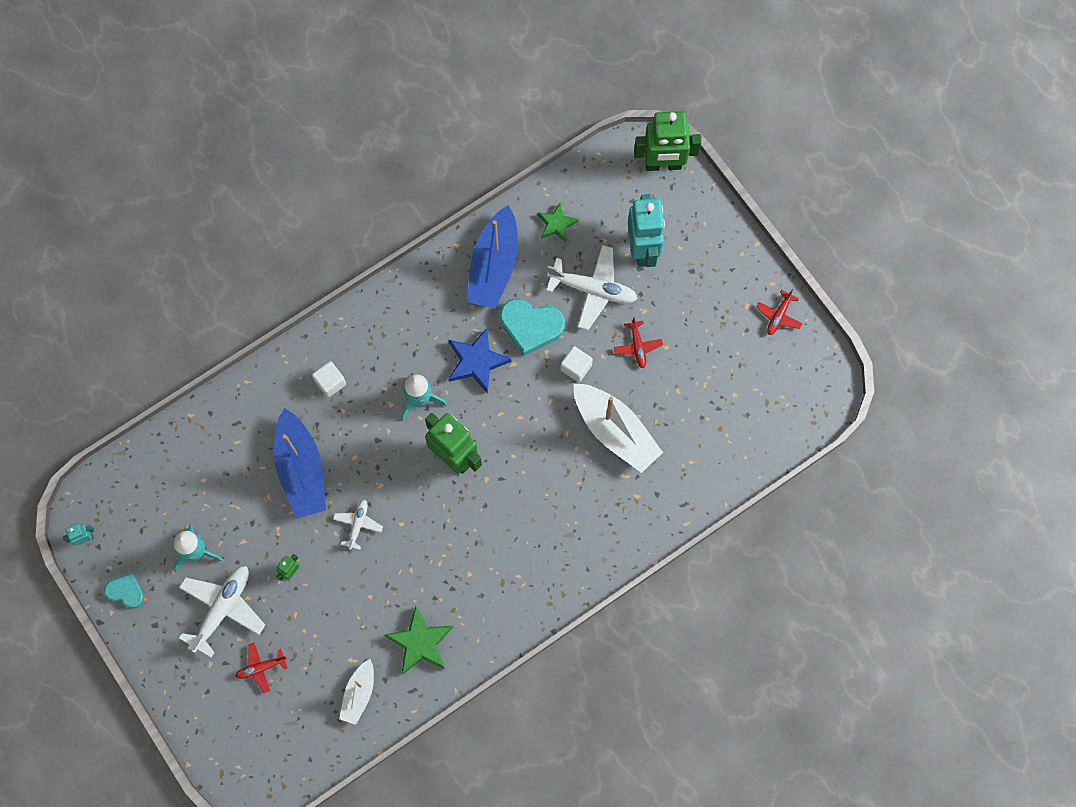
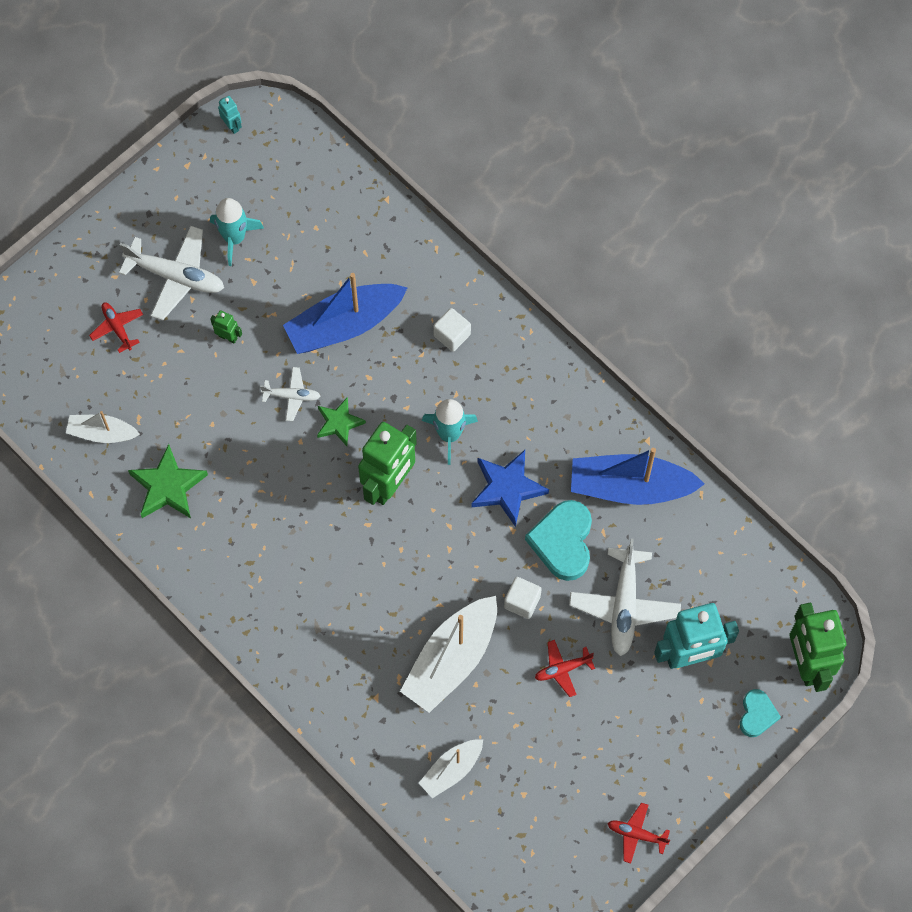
camera: 80 degrees right, 5 degrees down
turquoise heart [104,573,144,609] -> turquoise heart moved to [740,689,781,737]
green star [537,202,579,243] -> green star moved to [317,397,366,446]
none -> white boat [419,739,483,798]

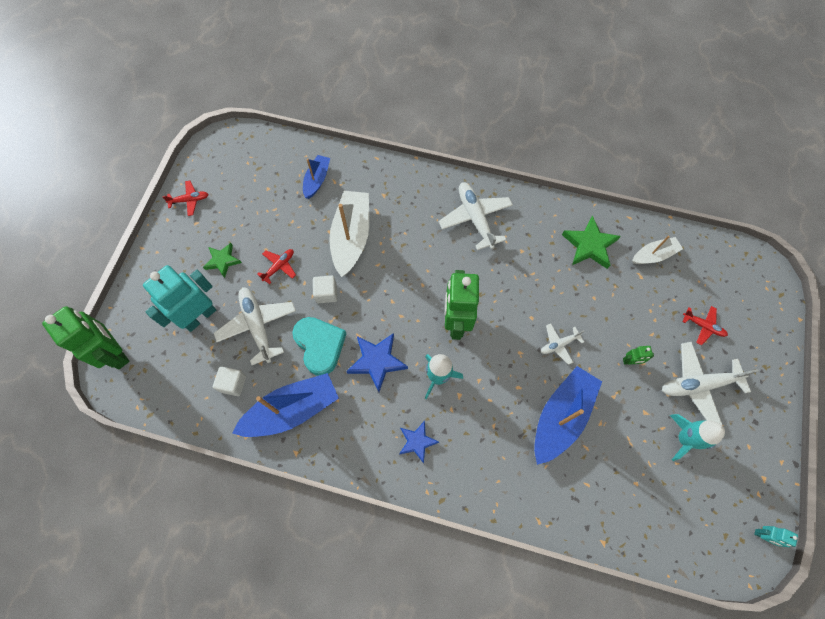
camera: 150 degrees right, 0 degrees up
green star [317,397,366,446] -> green star moved to [203,243,242,278]
white boat [419,739,483,798] -> blue boat [303,155,330,199]
white cube [433,308,471,352] -> white cube moved to [213,367,246,396]
turquoise heart [740,689,781,737] -> none
none -> blue star [399,421,439,463]
none -> white plane [438,182,513,250]

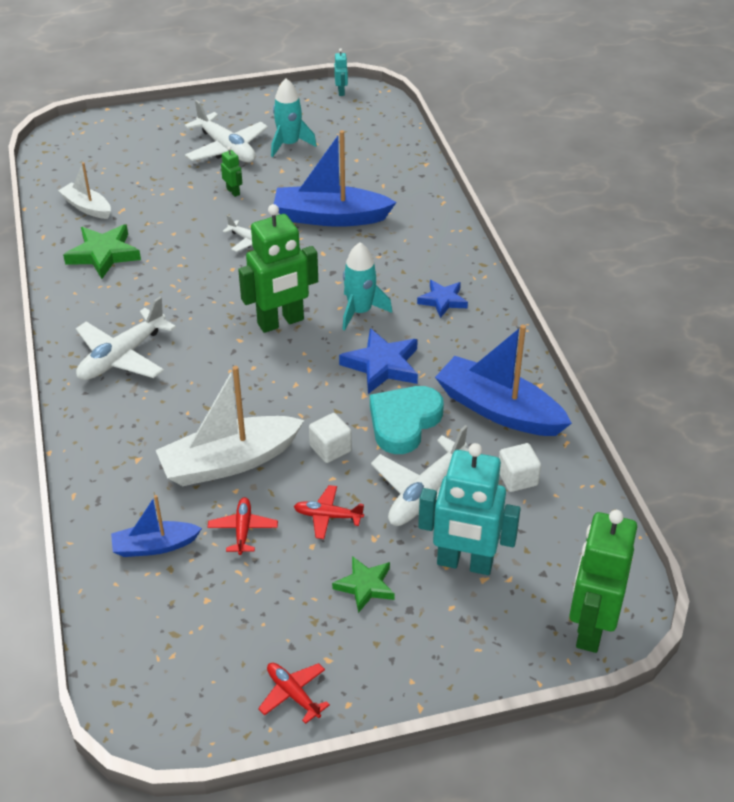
camera: 120 degrees left, 25 degrees down
red plane [682,306,728,345] -> red plane moved to [208,497,278,555]

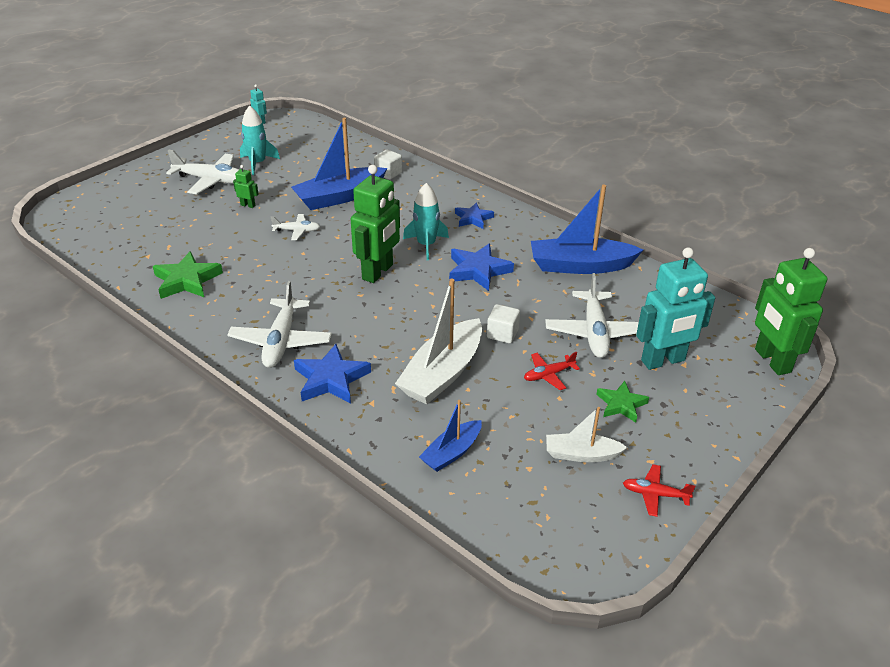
camera: 35 degrees left, 5 degrees down
white boat [58,162,111,219] -> white boat moved to [546,407,628,462]
red plane [208,497,278,555] -> none
turquoise heart [370,386,444,454] -> none
white cube [499,443,541,492] -> white cube moved to [374,149,402,180]
none -> blue star [294,344,371,403]

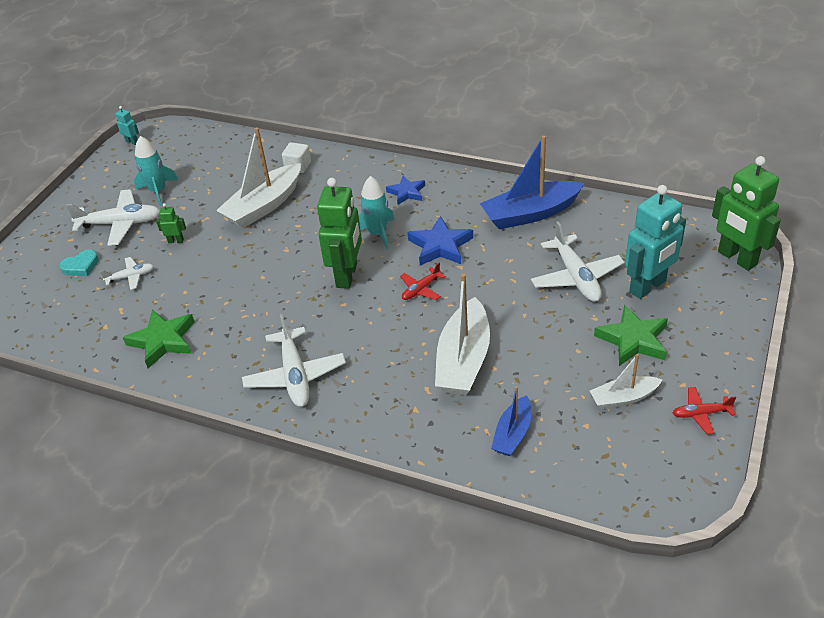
camera: 15 degrees left, 5 degrees up
white plane [271,214,320,240] -> white plane moved to [100,257,154,290]
blue boat [291,118,387,210] -> white boat [216,127,301,228]
blue star [294,344,371,403] -> none
white cube [487,304,520,343] -> none
red plane [524,352,580,390] -> red plane moved to [400,263,446,300]
green star [596,381,649,422] -> green star [594,304,668,366], size x1.54
none -> turquoise heart [59,249,99,276]

